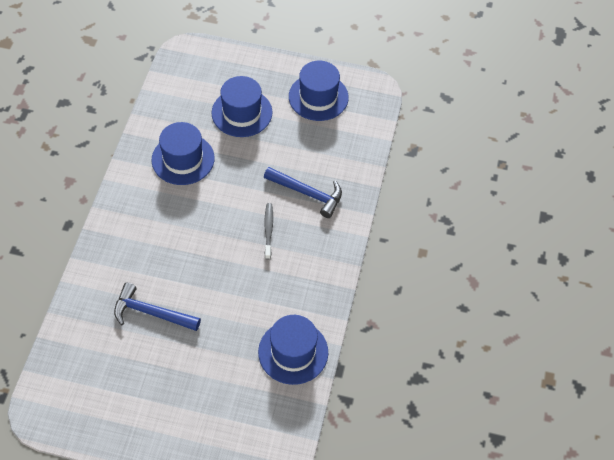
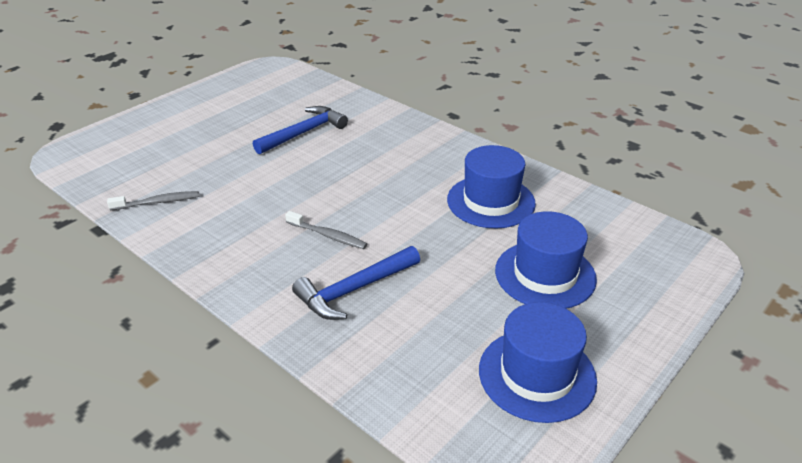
camera: 120 degrees right, 20 degrees down
blue hat [258,315,328,385] -> grey toothbrush [107,191,199,211]

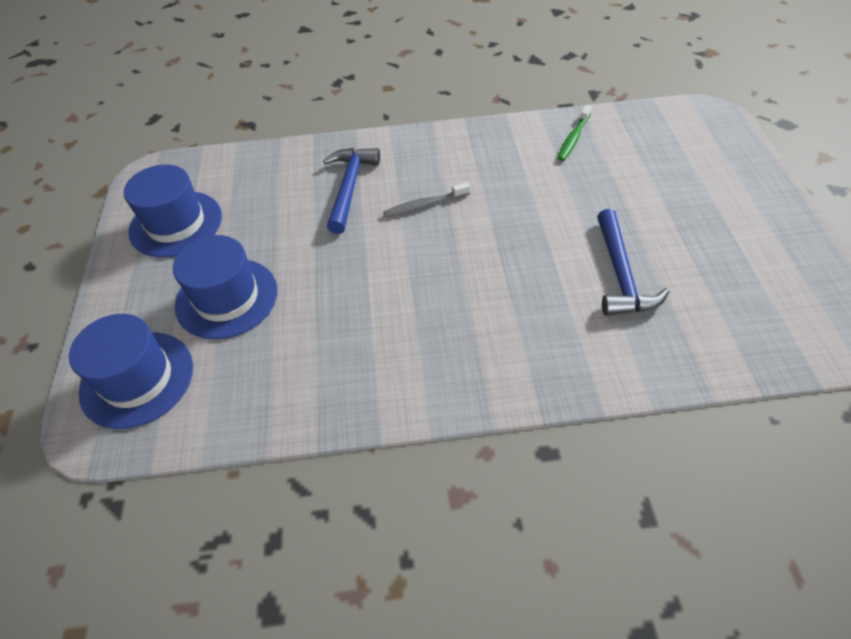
camera: 135 degrees right, 15 degrees up
grey toothbrush [107,191,199,211] -> green toothbrush [558,105,592,161]
blue hat [447,145,536,228] -> blue hat moved to [69,314,193,429]

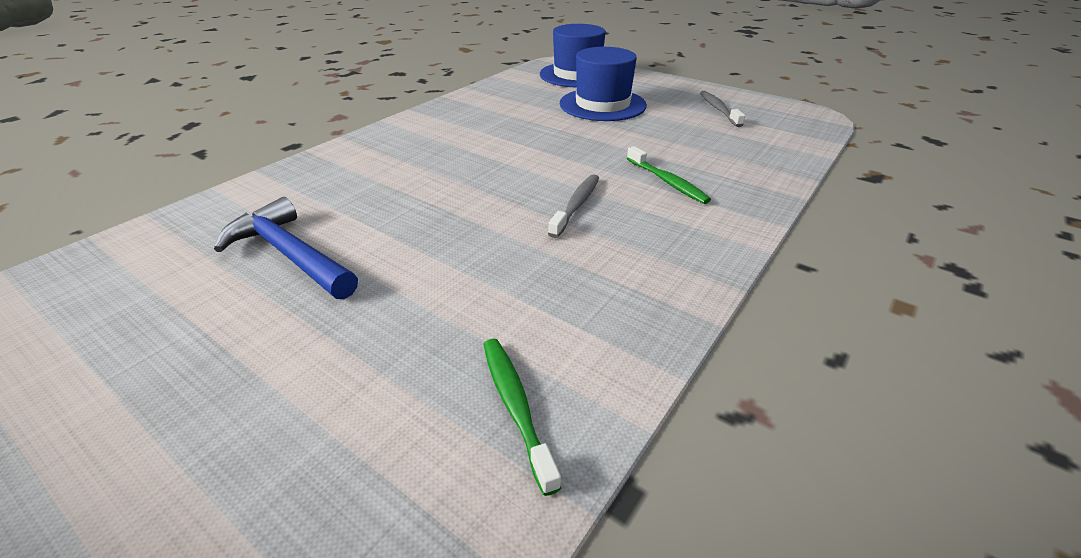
camera: 130 degrees right, 15 degrees down
blue hat [124,164,222,258] -> grey toothbrush [700,91,745,127]
blue hammer [323,148,380,234] -> green toothbrush [627,146,711,204]

